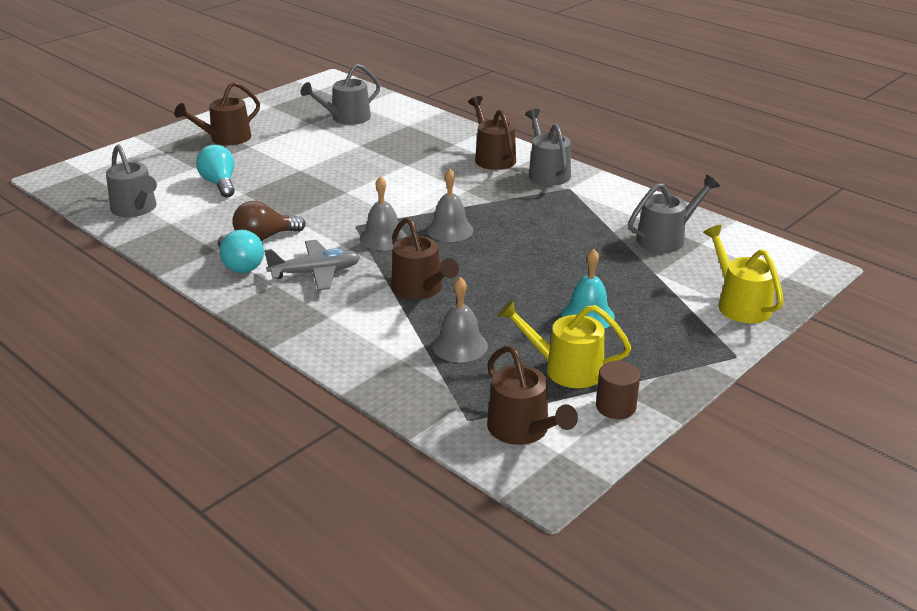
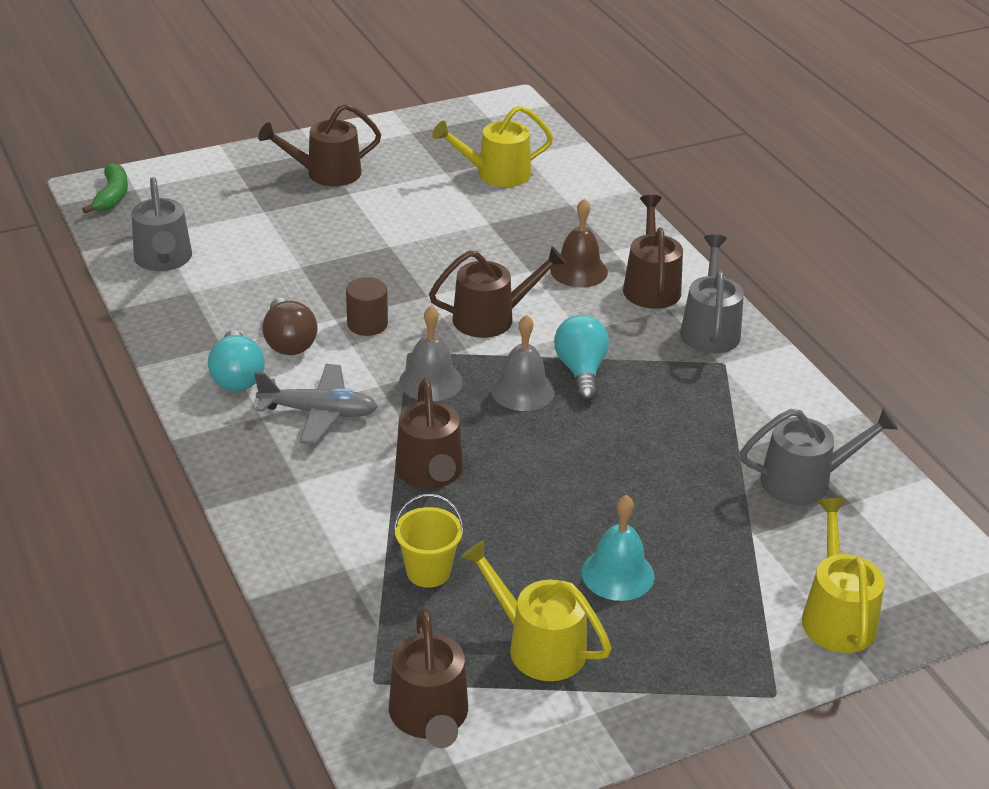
camera: 20 degrees right, 5 degrees up
turquoise light bulb [196,145,235,197] -> turquoise light bulb moved to [554,315,609,401]
brown light bulb [232,201,306,241] -> brown light bulb turned 105 degrees counterclockwise [263,298,318,355]
grey watering can [300,64,381,125] -> yellow watering can [432,105,553,187]
grey bell [432,277,488,363] -> yellow bucket [394,494,464,588]
brown cylinder [596,361,640,419] -> brown cylinder moved to [346,277,388,336]
none -> green banana [82,163,128,214]
none -> brown watering can [429,246,567,338]
none -> brown bell [550,198,608,287]

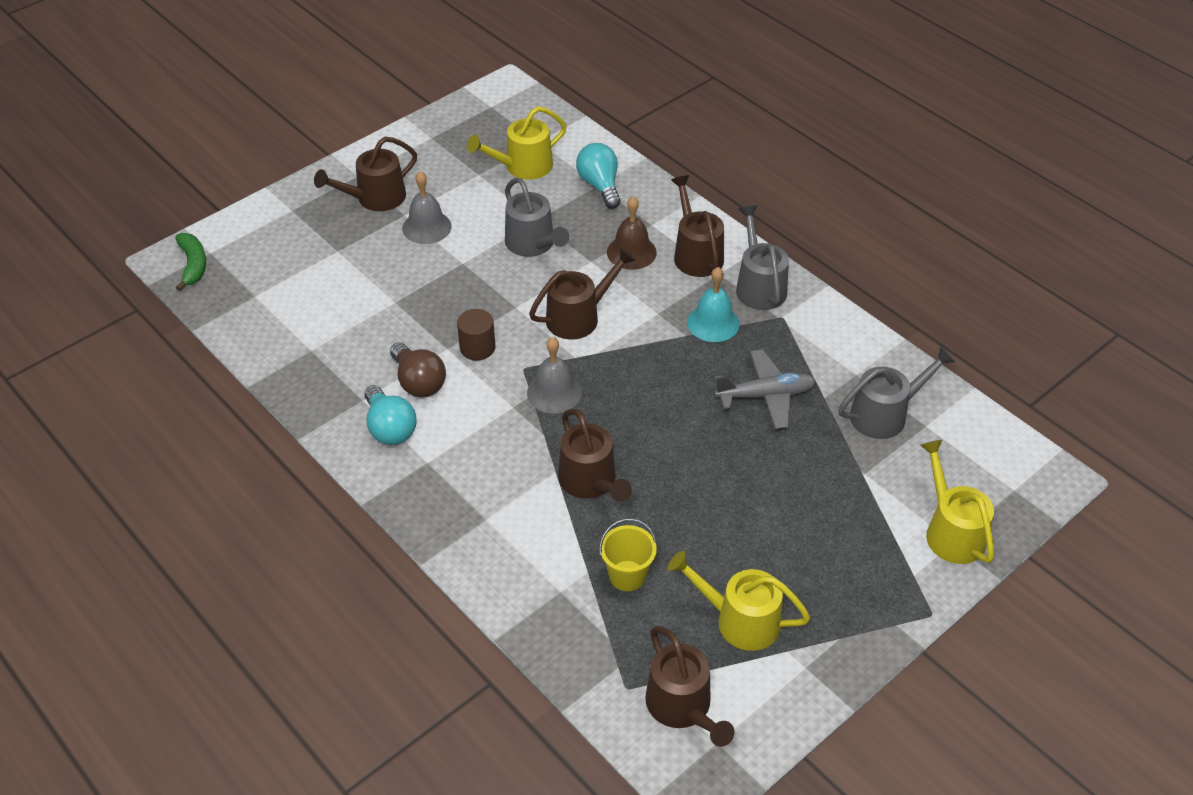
camera: 15 degrees left, 10 degrees up
grey watering can [132,177,192,271] -> grey watering can moved to [505,177,569,257]
grey plane [254,364,378,444] -> grey plane moved to [715,349,816,429]
grey bell [491,315,555,411] -> grey bell moved to [402,171,452,244]
turquoise light bulb [554,315,609,401] -> turquoise light bulb moved to [576,143,621,209]
turquoise bell [582,495,654,601] -> turquoise bell moved to [687,267,740,342]

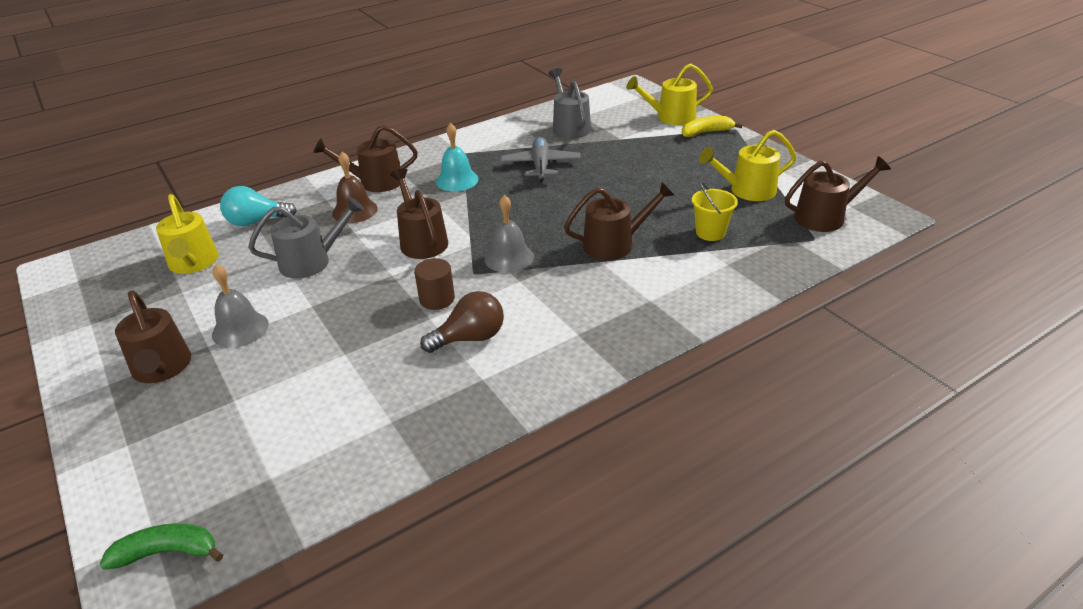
camera: 80 degrees left, 10 degrees down
turquoise light bulb [365,385,417,445] -> none
yellow watering can [668,551,810,651] -> yellow watering can turned 45 degrees clockwise [699,130,796,201]
grey watering can [736,205,789,310] -> none
none -> yellow banana [682,116,743,137]

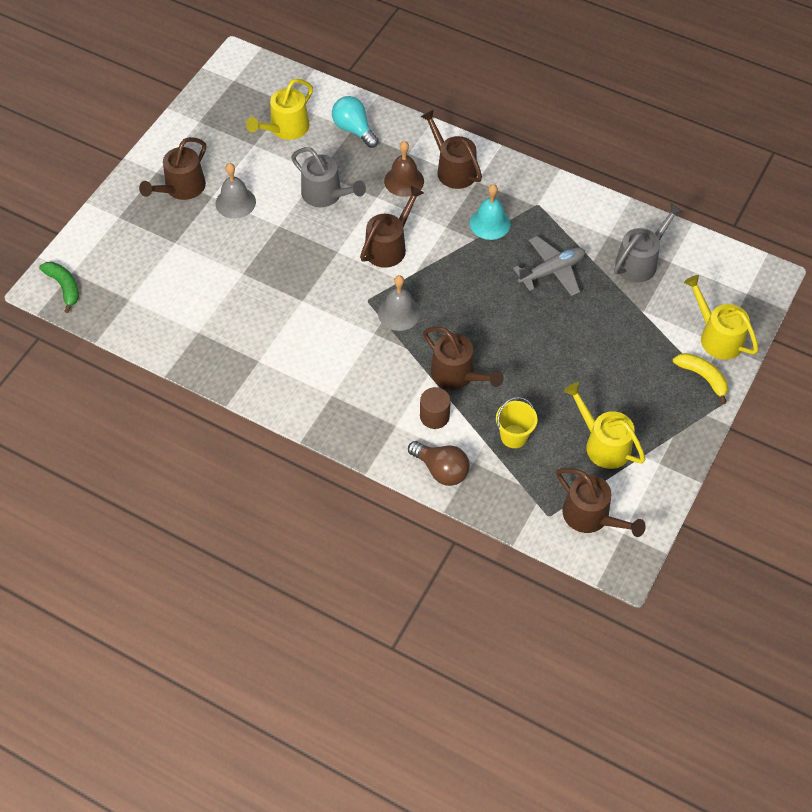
camera: 60 degrees right, 20 degrees up
brown cylinder [414,258,455,310] -> brown cylinder moved to [420,387,451,429]
brown light bulb [420,291,504,353] -> brown light bulb moved to [408,441,470,486]

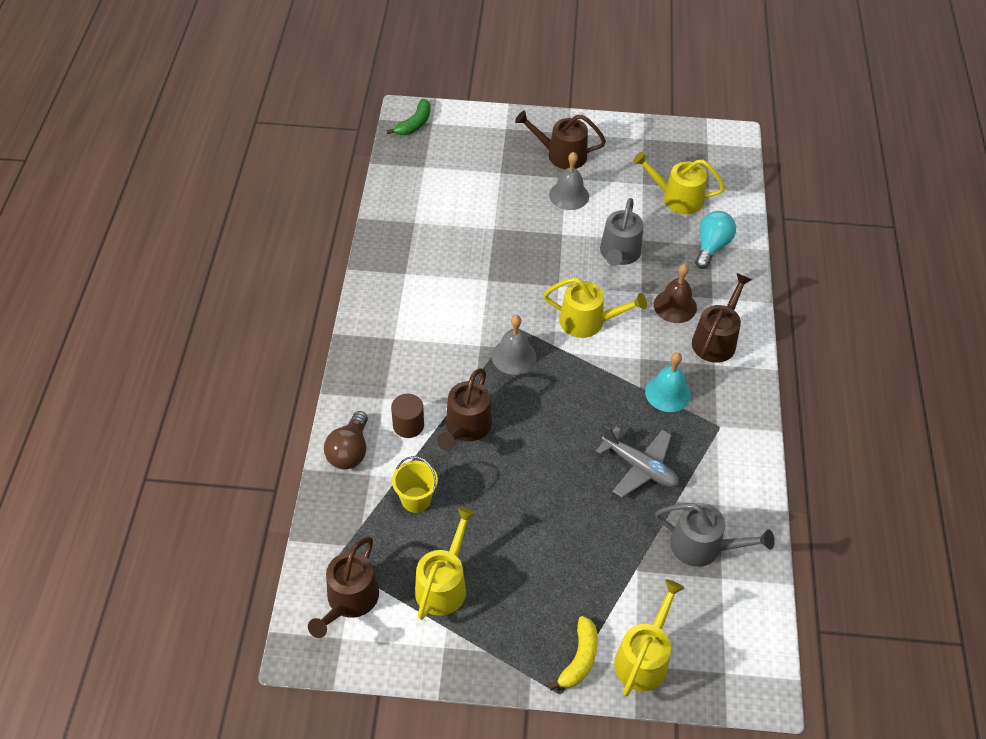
camera: 65 degrees right, 5 degrees down
brown watering can [360,186,424,268] -> yellow watering can [543,277,647,338]

